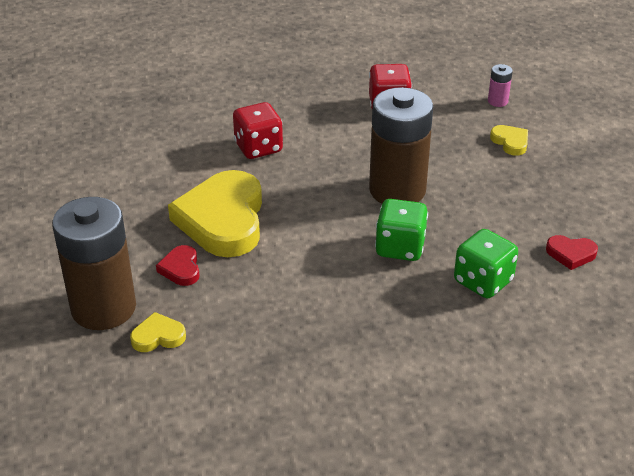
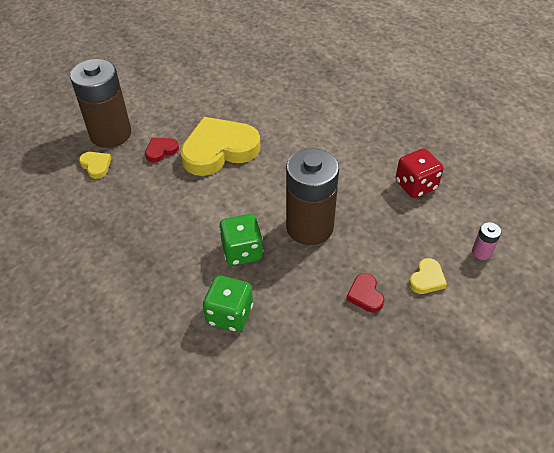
camera: 65 degrees right, 10 degrees up
red dice [233,102,283,159] -> none
red heart [546,235,598,270] -> red heart moved to [346,273,384,312]

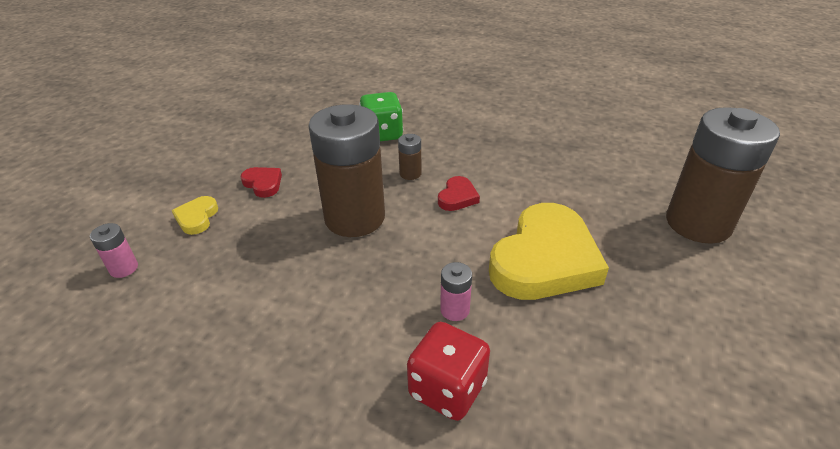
camera: 150 degrees right, 10 degrees down
yellow heart [79,152,111,179] -> none
red heart [145,137,179,163] -> red heart moved to [438,176,480,211]
green dice [219,214,263,266] -> brown battery [398,134,422,180]
red dice [396,148,443,198] -> red dice moved to [407,322,490,421]
none -> pink battery [440,262,472,321]

